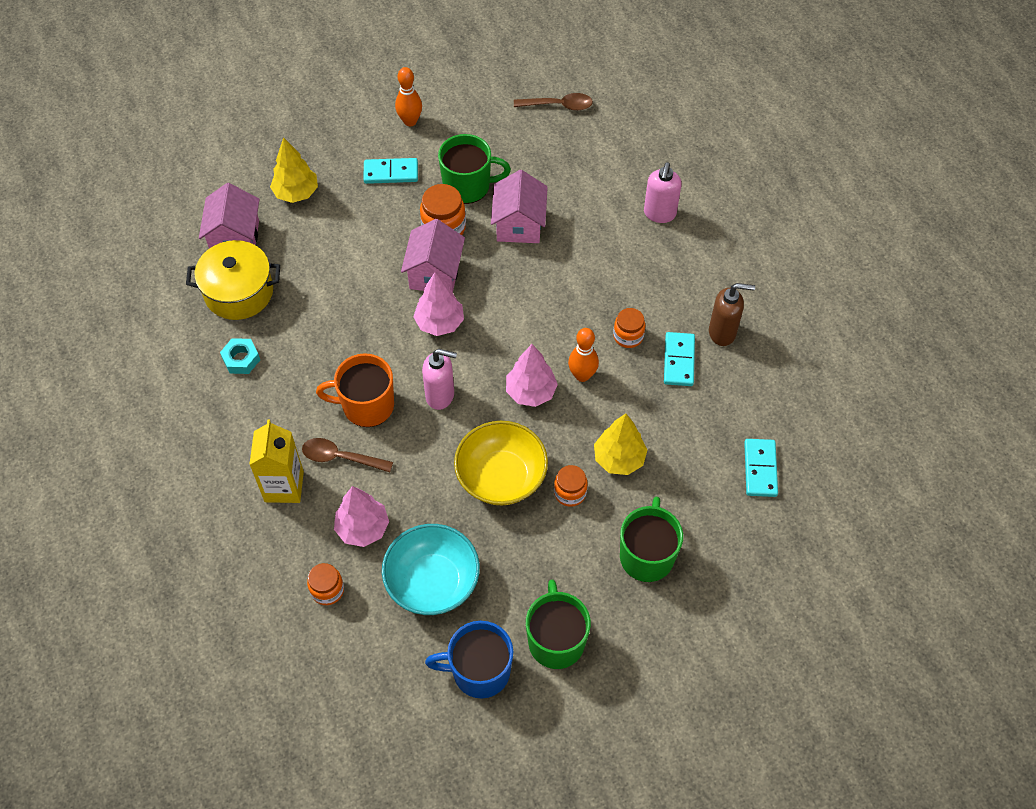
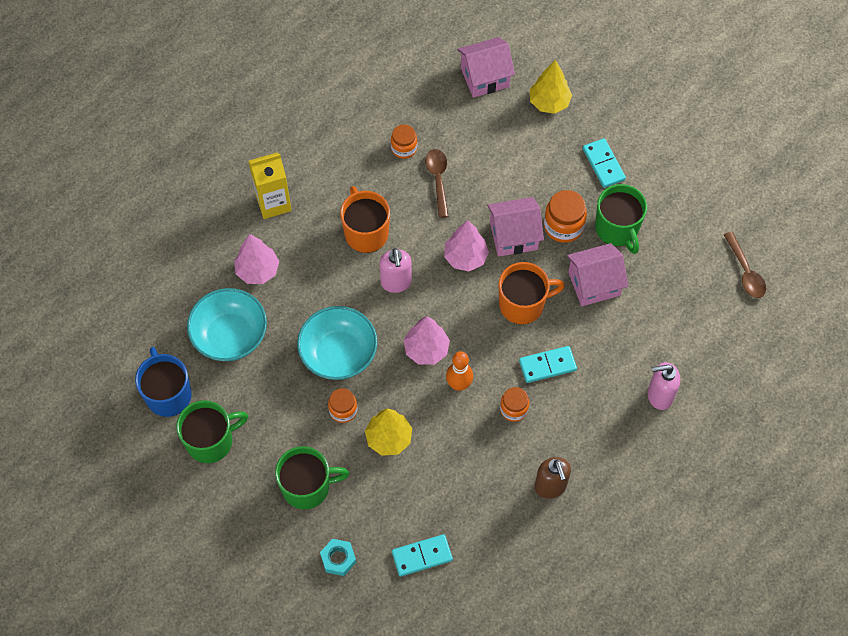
camera: 70 degrees right, 5 degrees up
yellow pot [186,240,280,320] -> none
turquoise nut [220,338,260,374] -> turquoise nut moved to [320,539,356,576]
brown spoon [302,438,393,472] -> brown spoon moved to [425,149,449,218]
orange jar [307,563,344,605] -> orange jar moved to [391,124,417,159]
orange bowling pin [395,67,422,126] -> none
yellow bowl [454,421,548,505] -> turquoise bowl [297,306,377,380]
turquoise domino [664,332,695,386] -> turquoise domino moved to [519,346,577,383]
none -> orange mug [499,262,565,325]

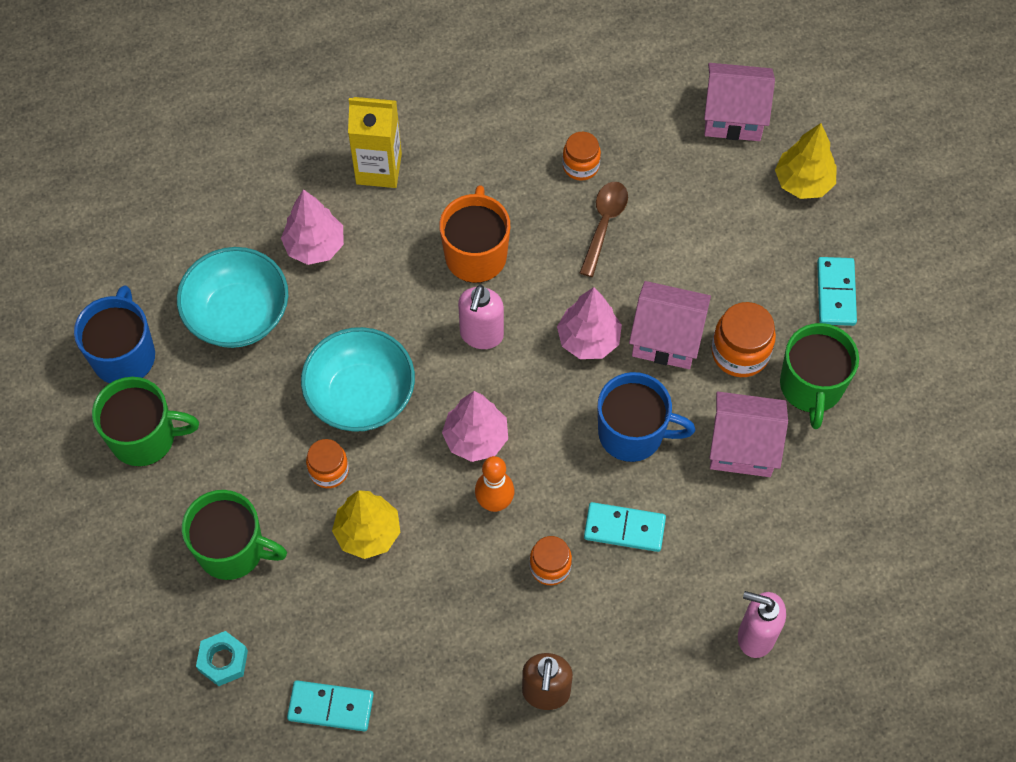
camera: 25 degrees right, 0 degrees up
orange mug [499,262,565,325] -> blue mug [597,372,695,462]
brown spoon [724,232,766,298] -> none

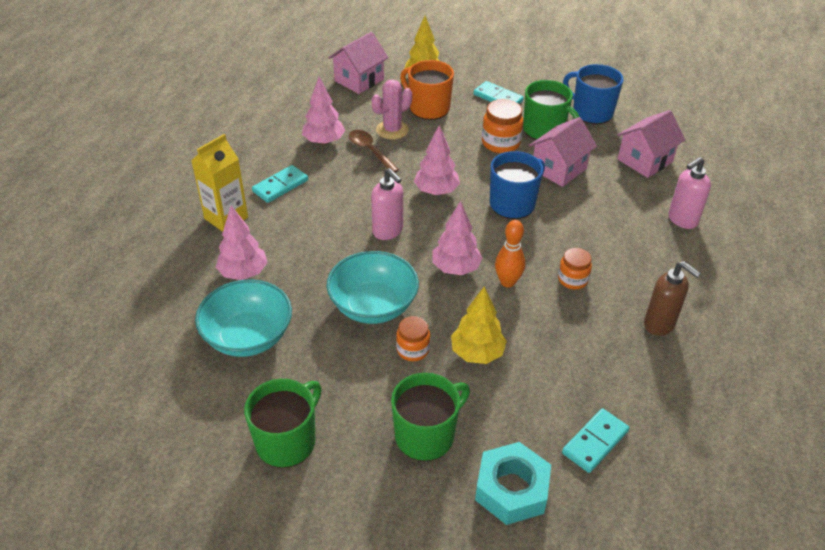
camera: 55 degrees left, 20 degrees down
blue mug [74,285,155,383] -> blue mug moved to [563,64,624,124]
turquoise nut [196,631,248,686] -> turquoise nut [475,442,551,525], size x1.67
orange mug [439,185,510,283] -> orange mug moved to [400,60,454,120]
orange jar [562,132,601,181] -> pink tree [302,77,345,145]
turquoise domino [584,502,666,552] -> turquoise domino moved to [252,165,308,203]
pink house [629,281,711,369] -> pink house moved to [617,110,685,178]
none -> pink cactus [372,79,412,139]

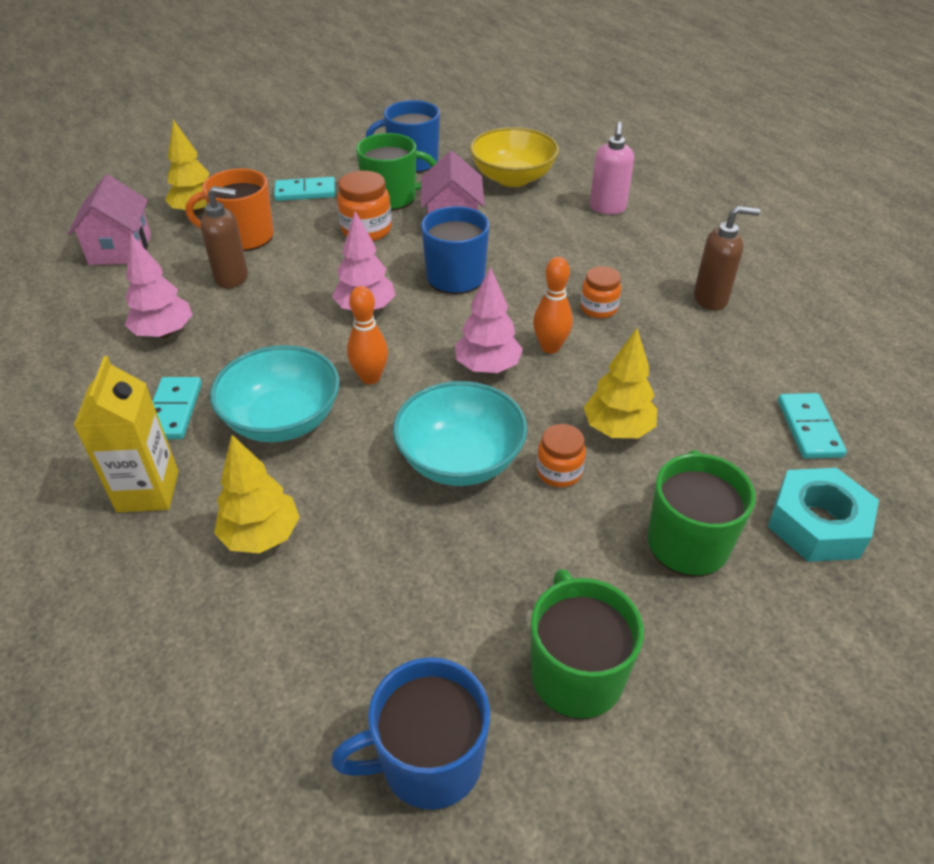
camera: 45 degrees left, 0 degrees up
turquoise bowl [195,279,292,357] -> turquoise bowl moved to [210,345,339,442]
pink tree [216,206,268,280] -> yellow tree [214,435,300,553]
brown spoon [349,130,399,173] -> none
pink soap dispenser [371,168,403,240] -> orange bowling pin [347,286,388,384]
pink cactus [372,79,412,139] -> brown soap dispenser [200,186,248,289]
pink house [617,110,685,178] -> yellow bowl [470,127,559,187]
none -> blue mug [331,657,490,810]

